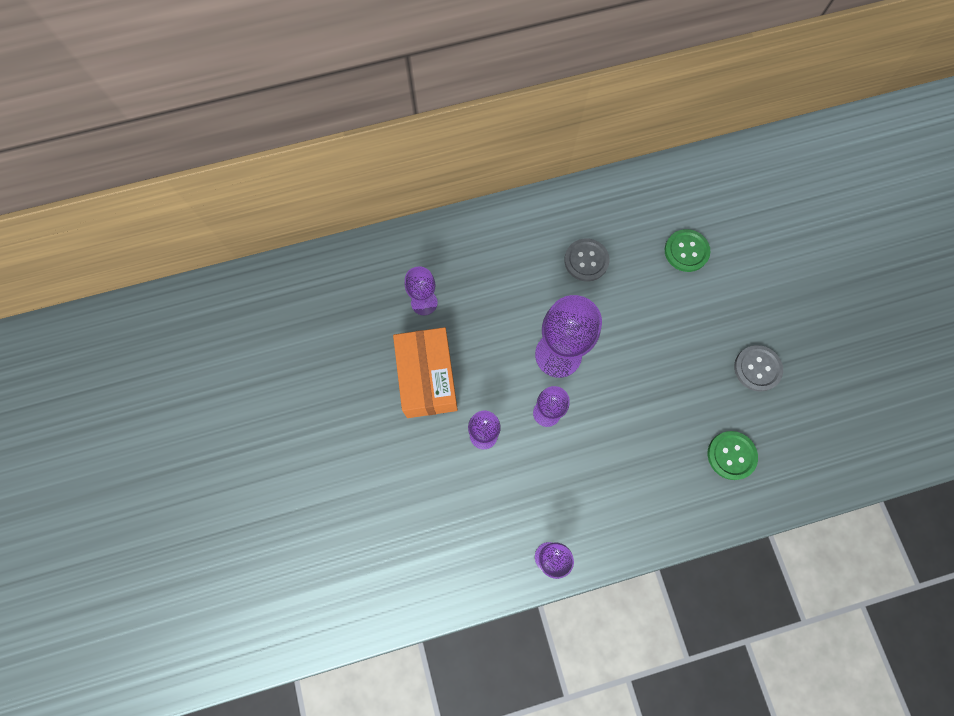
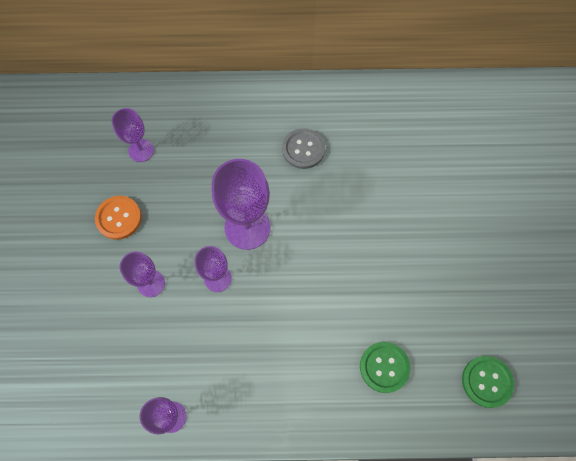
camera: 15 degrees right, 5 degrees down
orange box [393,327,458,418] -> orange button [95,196,142,240]
green button [665,229,710,272] -> green button moved to [462,356,514,408]
grey button [734,345,783,392] -> none

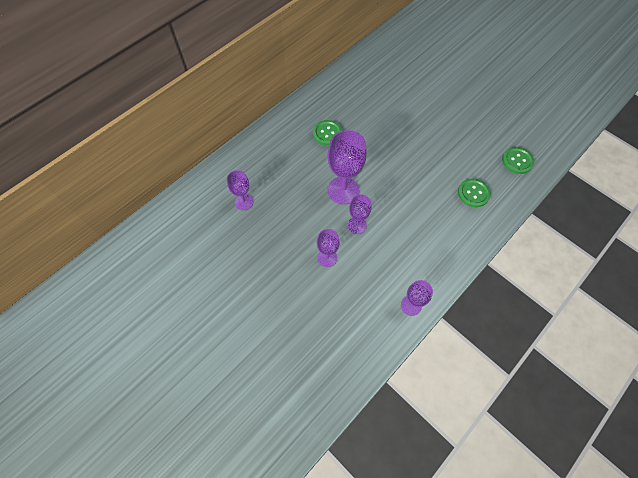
camera: 45 degrees left, 5 degrees down
orange button [95,196,142,240] -> none
grey button [282,128,325,169] -> green button [313,120,342,146]

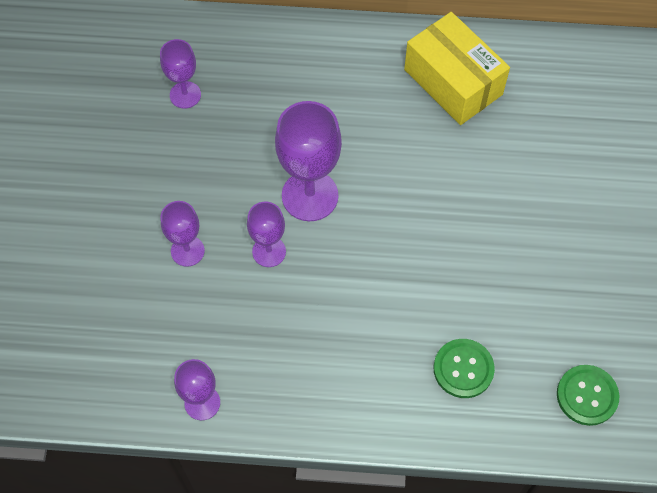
camera: 50 degrees right, 0 degrees up
green button [313,120,342,146] -> none
none -> yellow box [404,12,510,125]

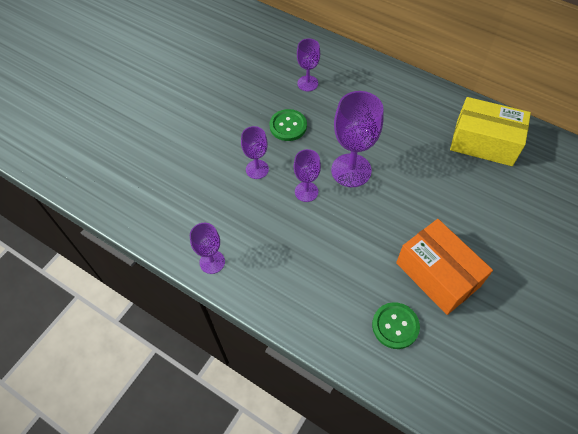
camera: 30 degrees right, 5 degrees down
yellow box [404,12,510,125] -> yellow box turned 60 degrees counterclockwise [450,97,531,166]
green button [557,365,619,426] -> green button moved to [270,109,307,141]
none -> orange box [396,219,493,315]

